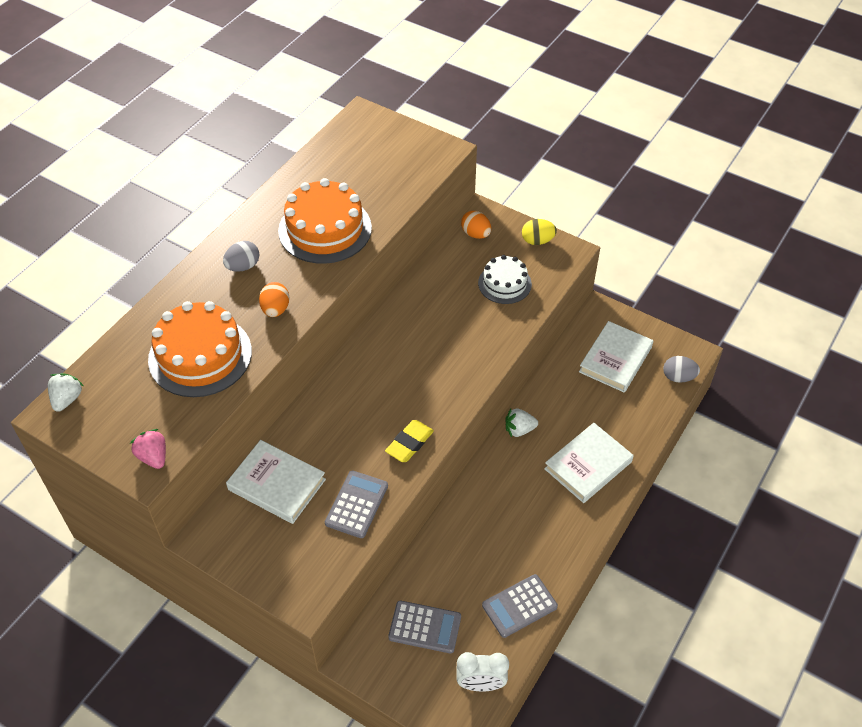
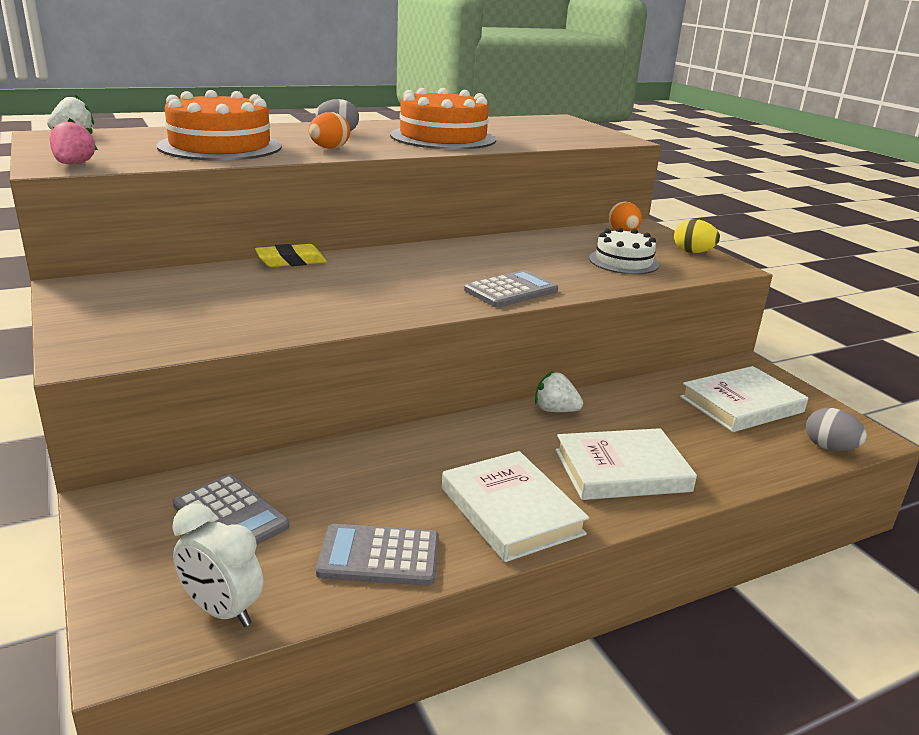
camera: 30 degrees right, 25 degrees down
white book [226,440,326,524] -> white book moved to [442,451,589,562]
grey calculator [325,470,388,538] -> grey calculator moved to [464,270,558,307]
yellow eraser [385,420,434,462] -> yellow eraser moved to [255,244,327,267]

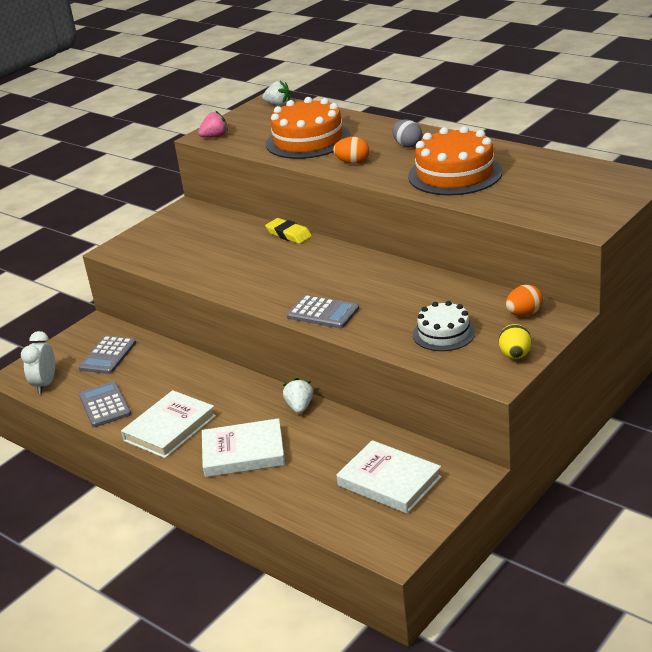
camera: 70 degrees right, 5 degrees up
white book [555,428,697,500] -> white book turned 60 degrees counterclockwise [202,418,285,477]
grey egg [806,408,867,451] -> none

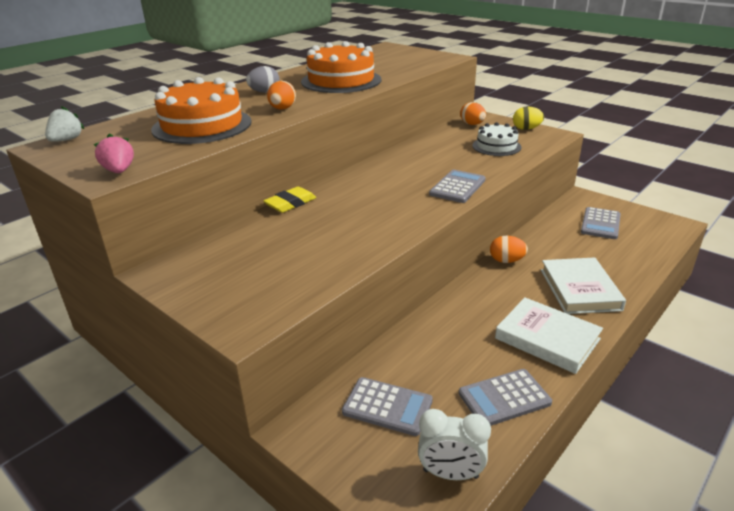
camera: 90 degrees left, 0 degrees up
white strawberry [283,378,313,414] -> orange egg [490,236,528,263]
white book [336,440,442,514] -> grey calculator [581,207,621,239]

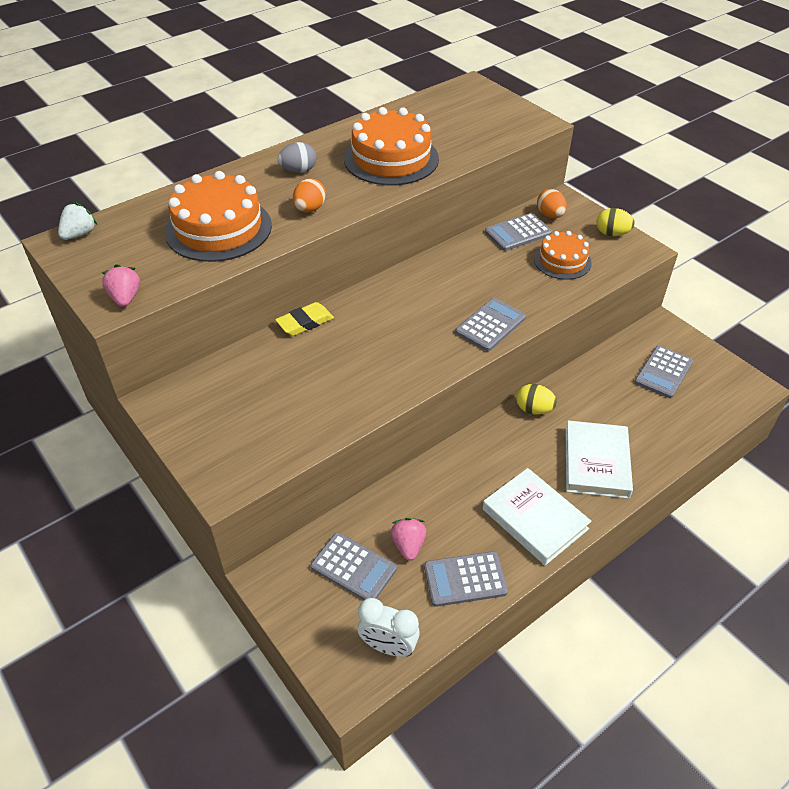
camera: 10 degrees right, 15 degrees up
white cake [472,122,521,156] -> orange cake [534,231,592,280]
orange egg [490,236,528,263] -> yellow egg [516,384,557,414]
none -> pink strawberry [391,518,426,561]
none -> grey calculator [485,213,552,251]

